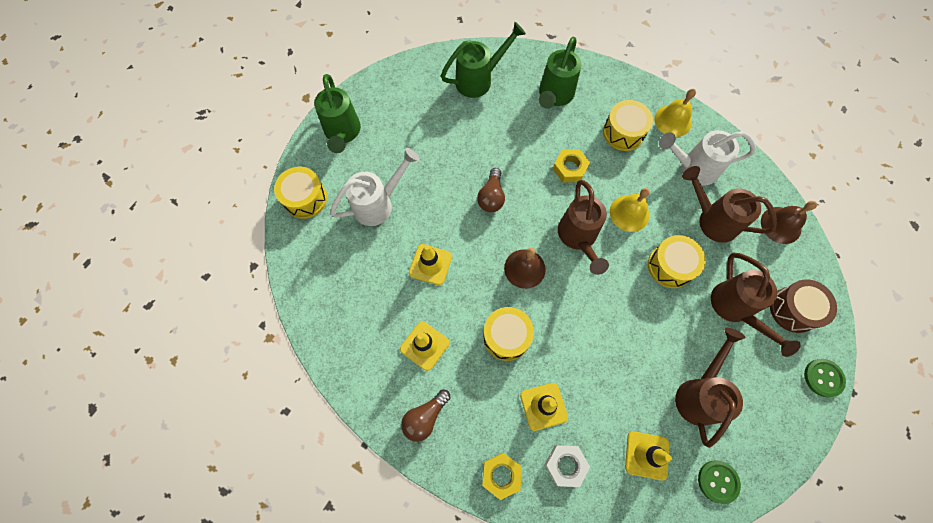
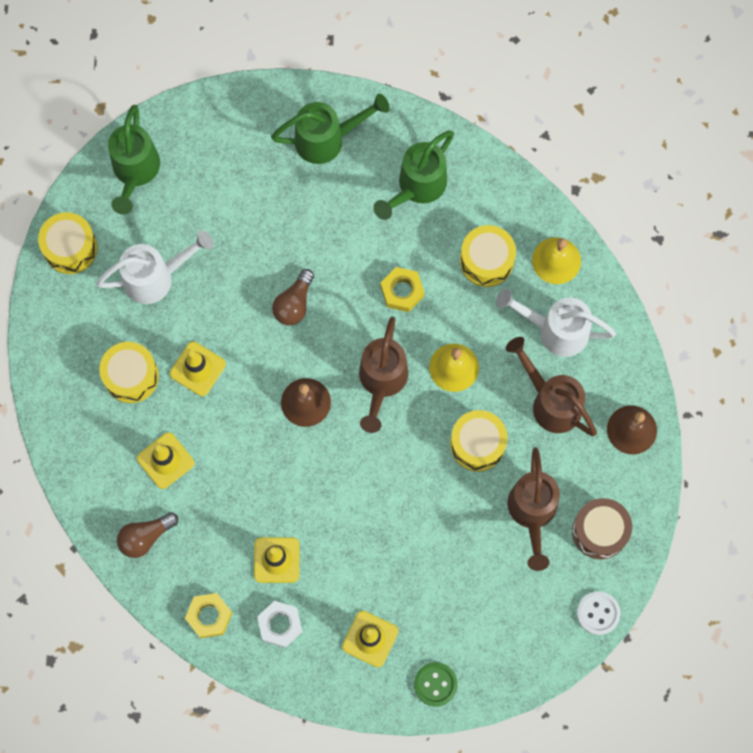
camera: 15 degrees right, 5 degrees up
yellow drum [483,307,534,361] -> yellow drum moved to [99,342,159,403]
brown watering can [675,328,745,448] -> none
green button [804,359,846,397] -> white button [577,591,621,635]

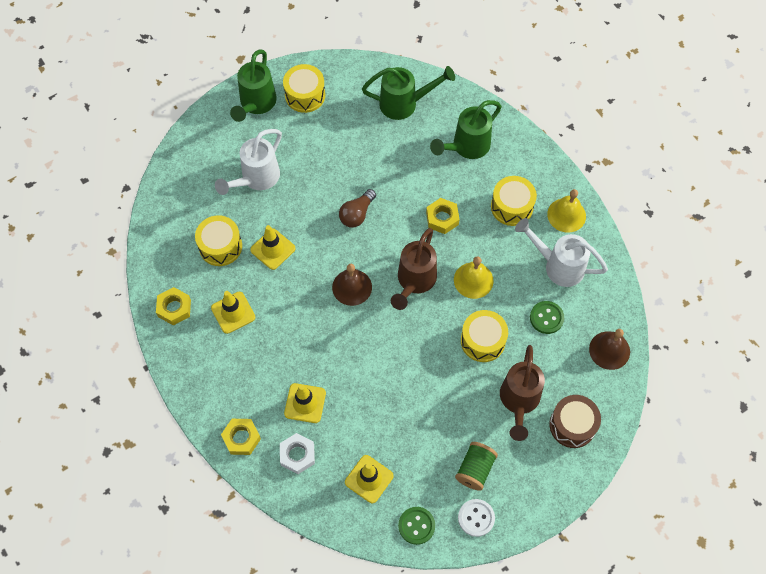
camera: 10 degrees right, 10 degrees down
yellow drum [38,212,98,274] -> yellow drum moved to [283,64,325,113]
white watering can [96,230,213,304] -> white watering can turned 135 degrees clockwise [215,129,282,195]
brown light bulb [117,512,178,558] -> none
brown watering can [506,337,597,436] -> green button [530,301,564,334]
white button [577,591,621,635] -> white button moved to [458,499,495,537]
none -> yellow nut [156,287,191,325]
none -> green spool [455,442,498,491]

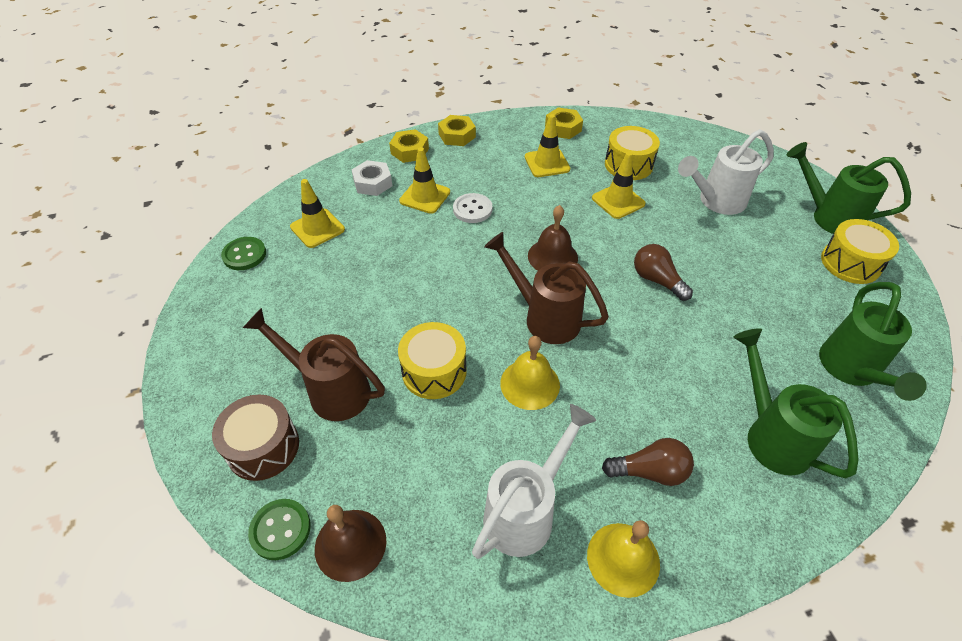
camera: 105 degrees right, 15 degrees down
white watering can [215,129,282,195] -> white watering can turned 75 degrees counterclockwise [678,129,774,215]
yellow nut [426,198,460,234] -> yellow nut moved to [438,115,476,146]
green spool [455,442,498,491] -> none
white button [458,499,495,537] -> white button moved to [453,193,492,223]
yellow drum [491,176,537,226] -> brown light bulb [602,438,694,486]
green button [530,301,564,334] -> green button moved to [248,499,311,560]

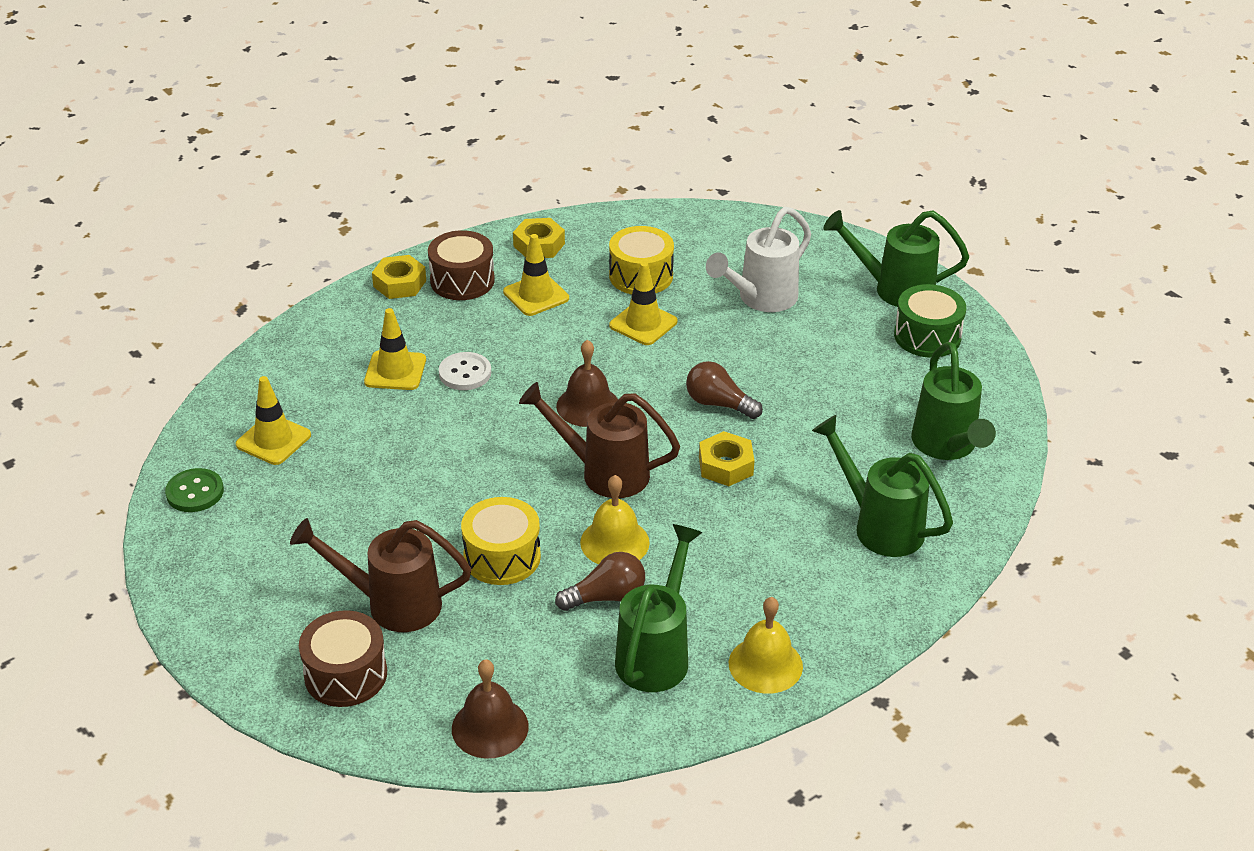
camera: 20 degrees left, 10 degrees down
green button [248,499,311,560] -> none
white nut [352,160,392,196] -> none
yellow nut [389,129,429,163] -> yellow nut moved to [699,431,755,486]
white watering can [472,404,596,559] -> green watering can [615,524,702,692]
brown light bulb [602,438,694,486] -> brown light bulb moved to [555,552,645,611]
yellow drum [821,219,899,284] -> green drum [894,284,966,358]
none -> brown drum [428,230,495,300]

